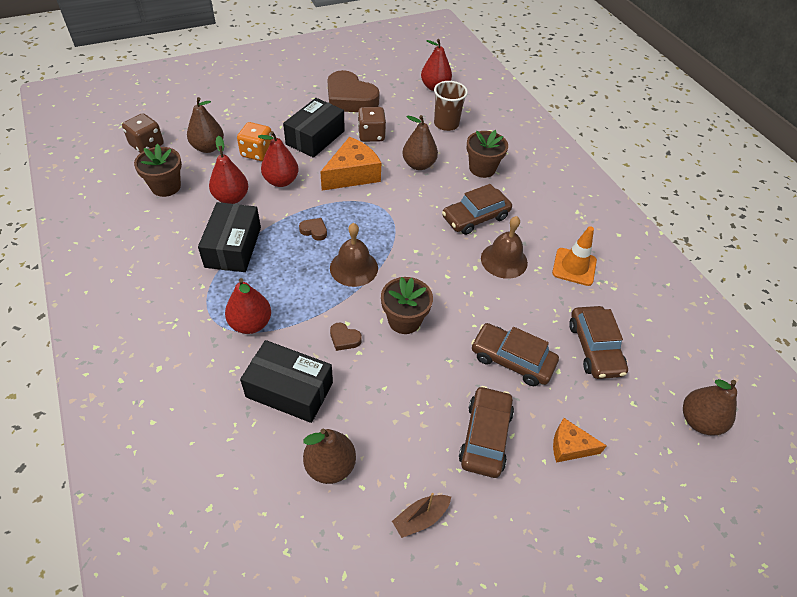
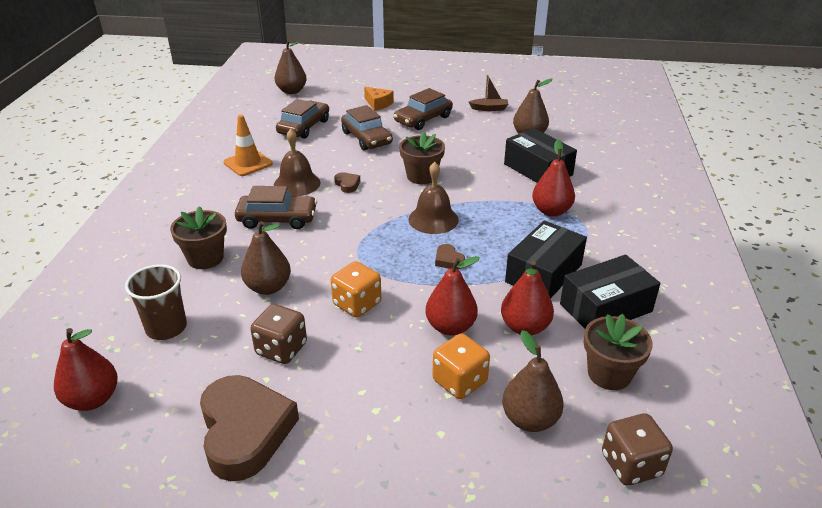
camera: 145 degrees left, 15 degrees down
black box [283,98,345,158] -> black box moved to [560,255,661,328]
orange cheese [320,137,381,191] -> orange dice [331,261,381,318]
brown heart [330,323,362,351] -> brown heart moved to [334,172,360,193]

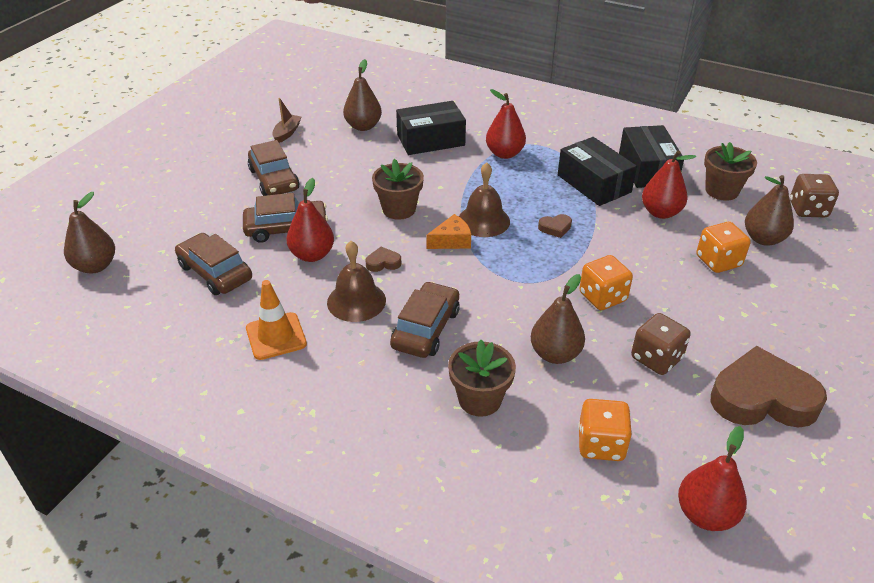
camera: 70 degrees left, 5 degrees up
brown cup [125,264,187,340] -> orange dice [578,399,632,461]
orange cheese [364,87,394,111] -> orange cheese moved to [426,214,471,249]
red pear [426,256,480,336] -> red pear moved to [287,178,334,262]

